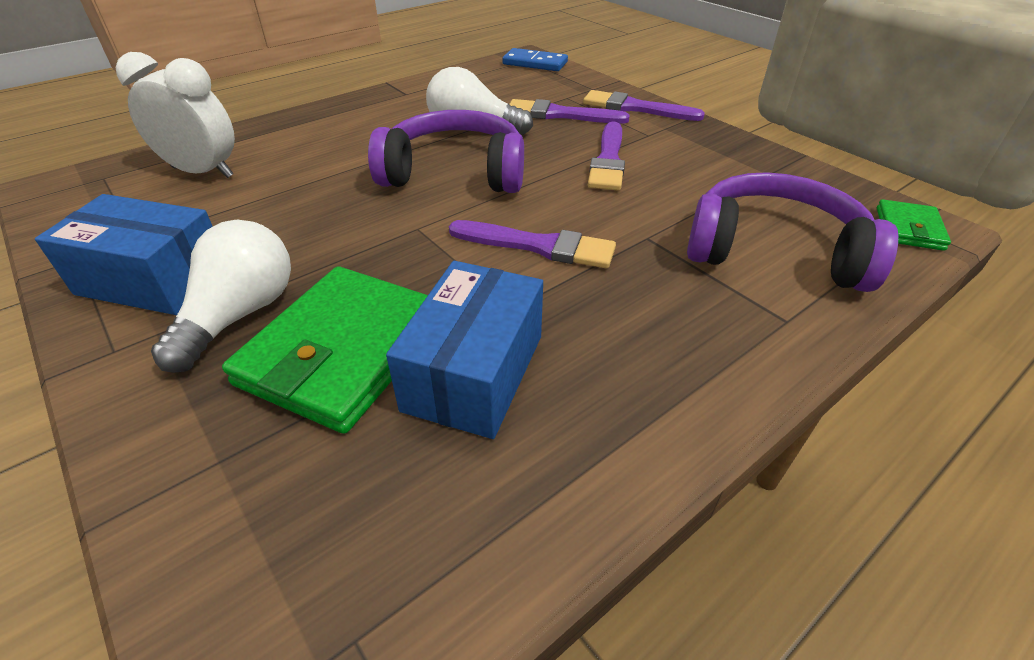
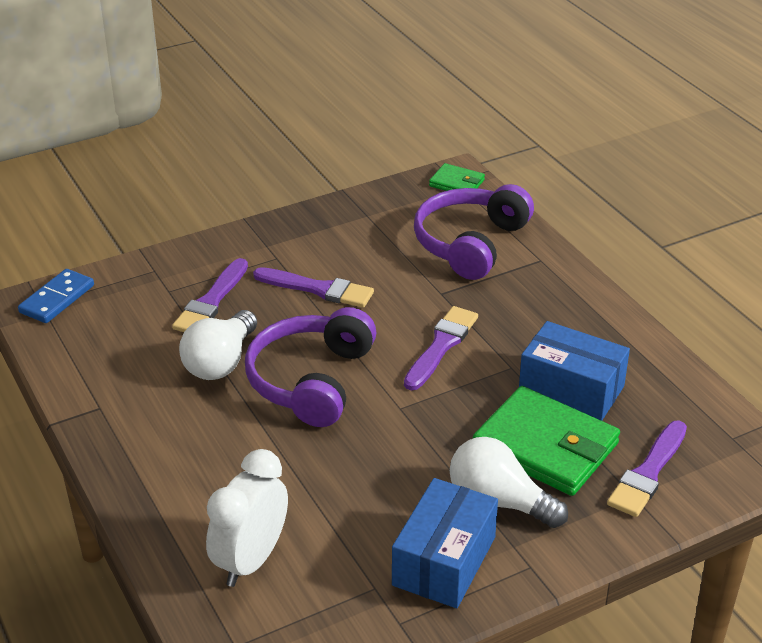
camera: 80 degrees left, 5 degrees down
purple brush [583,90,705,121] -> purple brush moved to [607,420,687,517]

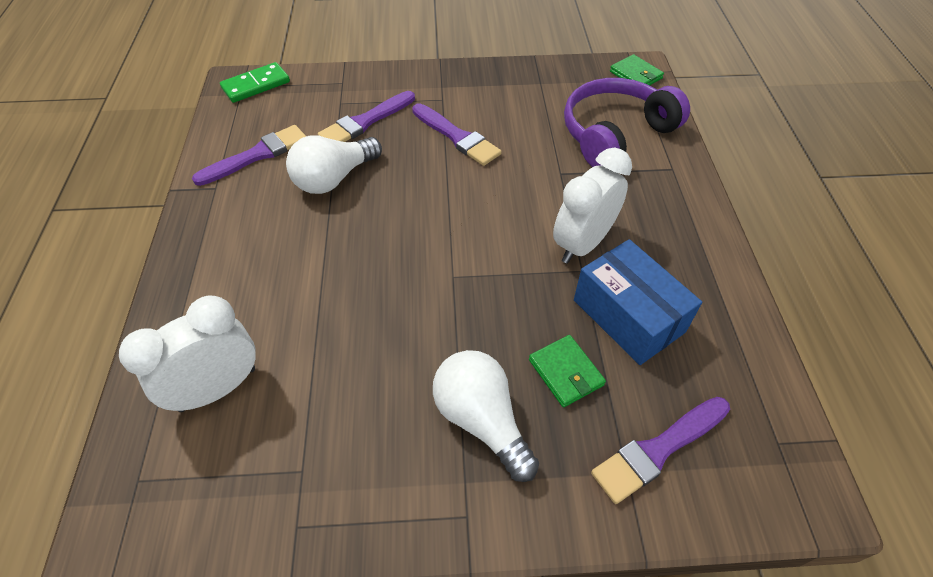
camera: 25 degrees right, 15 degrees up
blue domino [18,269,94,323] -> green domino [220,62,290,103]
purple headphones [245,307,376,427] -> none
blue box [392,478,498,608] -> none
purple brush [404,306,478,390] -> purple brush moved to [192,125,306,186]
green wallet [473,386,620,496] -> green wallet [529,335,606,407], size x0.50
none -> white clock [553,147,632,264]

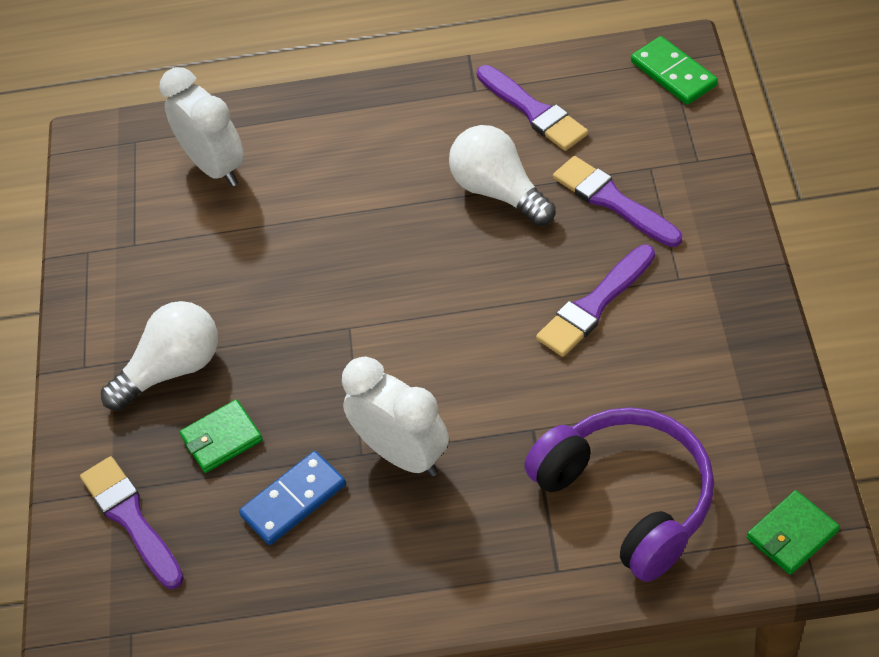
camera: 95 degrees right, 0 degrees up
blue box [574,239,702,365] -> blue domino [239,451,346,545]

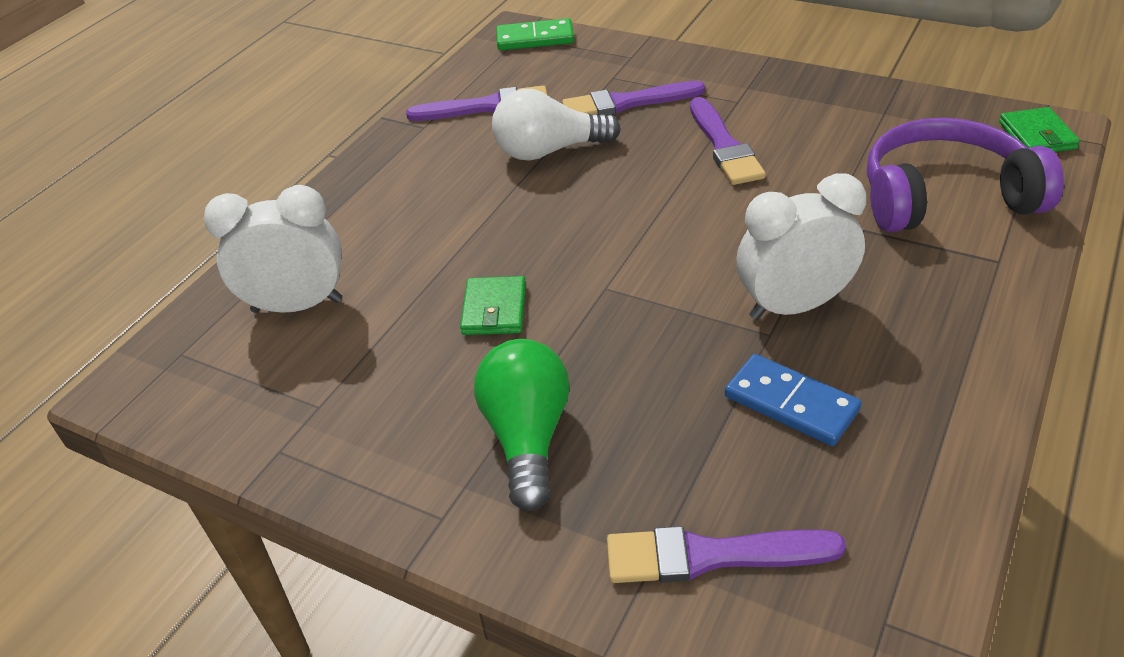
camera: 60 degrees left, 10 degrees down
white light bulb [101,301,218,411] -> green light bulb [474,339,570,511]
green wallet [180,399,263,473] -> green wallet moved to [460,276,526,335]
blue domino [239,451,346,545] -> blue domino turned 45 degrees counterclockwise [725,354,862,446]

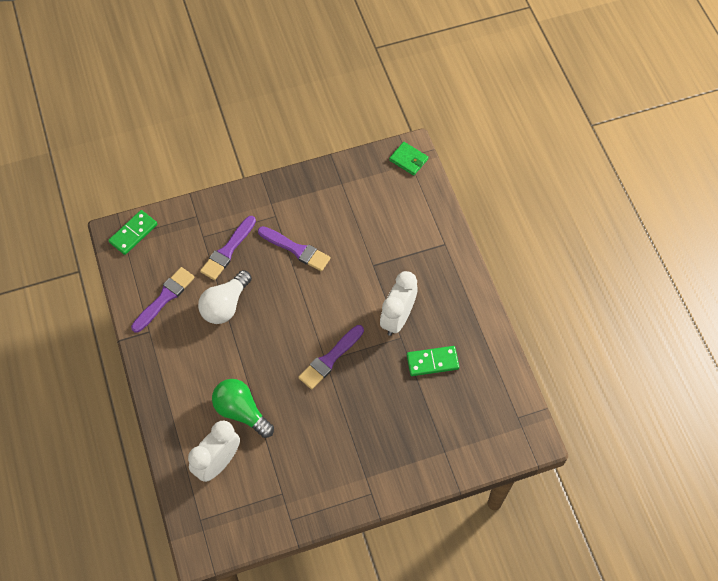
camera: 50 degrees left, 20 degrees up
green wallet [460,276,526,335] -> none
green light bulb [474,339,570,511] -> green light bulb moved to [212,379,274,438]
purple brush [607,526,846,583] -> purple brush moved to [298,325,364,389]
blue domino [725,354,862,446] -> green domino [407,346,459,376]
purple headphones [867,118,1064,232] -> none

